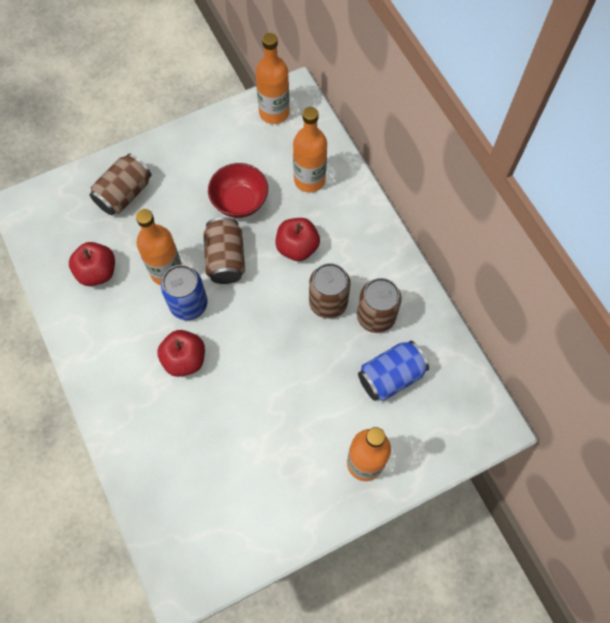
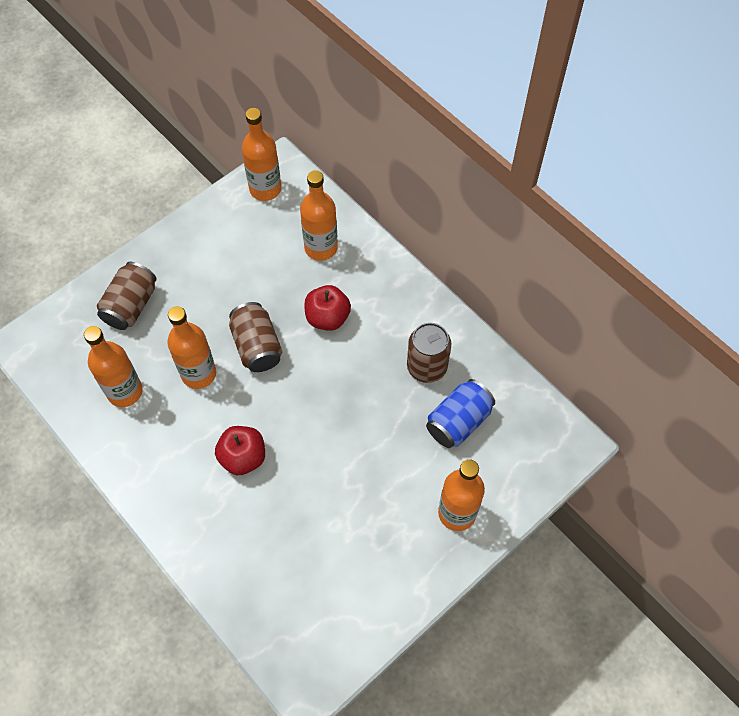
camera: 15 degrees left, 5 degrees down
red apple [69,242,115,286] -> orange bottle [84,326,143,407]
blue can [161,265,208,320] -> none
red bowl [208,163,268,218] -> none
brown can [309,263,351,319] -> none

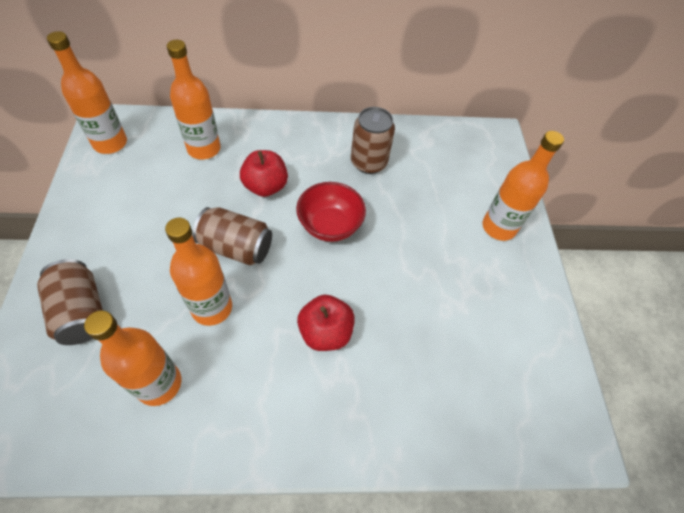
camera: 55 degrees left, 5 degrees down
blue can [426,379,495,448] -> none
none -> red bowl [296,182,366,242]

